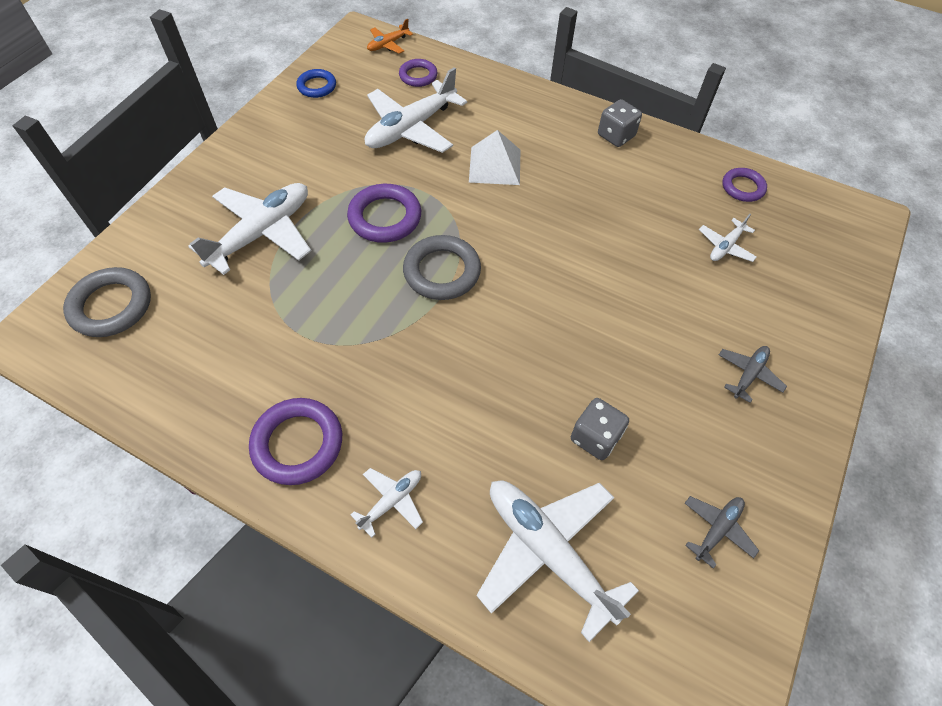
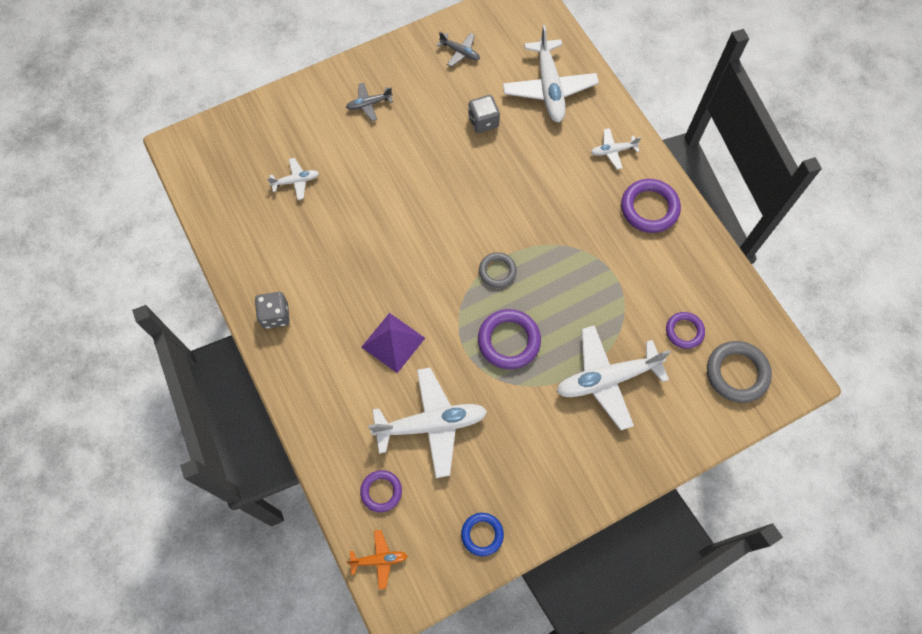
camera: 145 degrees left, 10 degrees up
grey ring [403,235,481,300] -> grey ring [479,252,517,288], size x0.62
white pyramid [469,130,520,185] -> purple pyramid [361,313,425,373]
grey plane [685,496,759,569] -> grey plane turned 135 degrees counterclockwise [436,32,480,67]
purple ring [722,168,767,202] -> purple ring moved to [666,312,705,349]

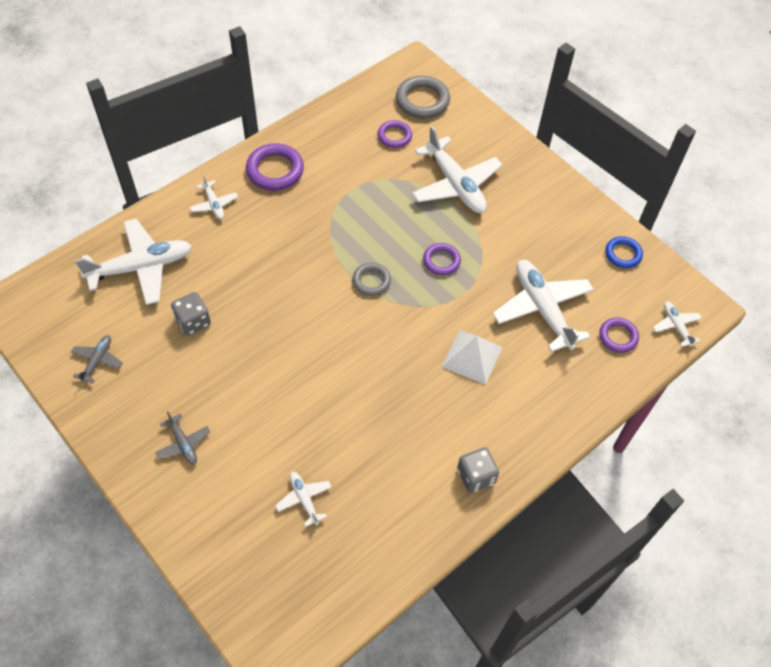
camera: 105 degrees left, 10 degrees down
orange plane [346,530,407,590] -> white plane [653,302,702,347]
purple pyramid [361,313,425,373] -> white pyramid [442,330,502,385]
purple ring [478,309,541,369] -> purple ring [423,243,461,275], size x0.62

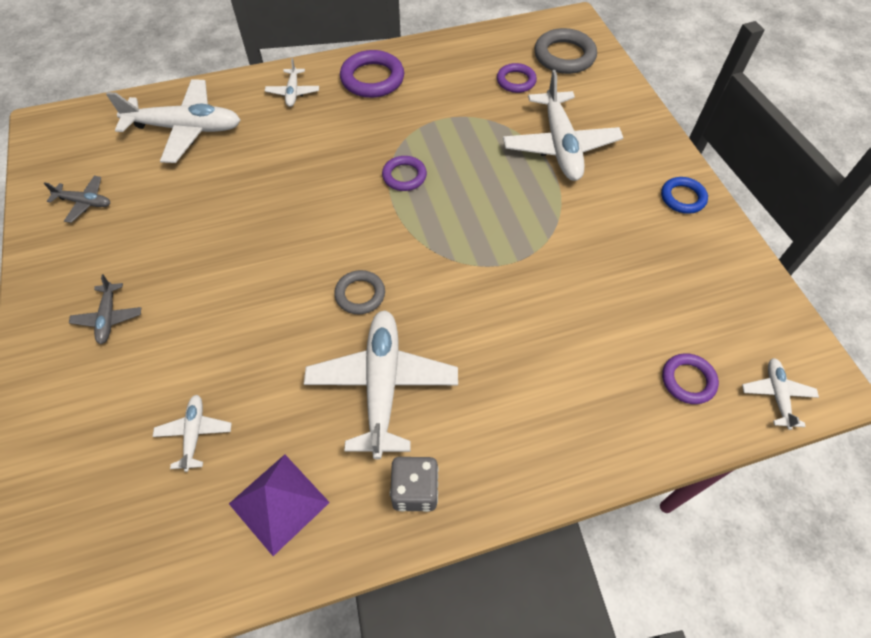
camera: 25 degrees right, 0 degrees up
grey plane [71,335,123,383] -> grey plane turned 60 degrees clockwise [43,176,110,223]
grey dice [171,292,211,336] -> none
grey ring [352,263,391,296] -> grey ring moved to [334,270,385,314]
purple ring [423,243,461,275] -> purple ring moved to [382,156,427,191]
white pyramid [442,330,502,385] -> none
white plane [493,260,594,352] -> white plane moved to [304,310,458,459]
blue ring [605,236,643,268] -> blue ring moved to [661,177,708,214]
none -> purple pyramid [229,454,330,556]

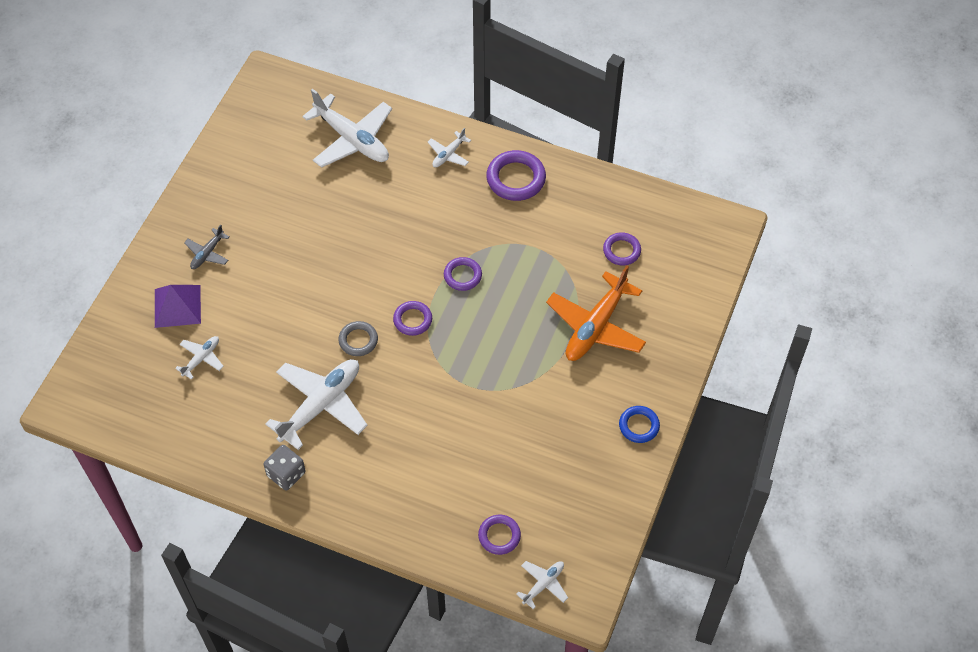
camera: 40 degrees right, 0 degrees up
grey plane [43,176,110,223] -> none
purple pyramid [229,454,330,556] -> purple pyramid moved to [155,285,201,328]
white plane [503,70,623,181] -> orange plane [546,265,646,361]
grey ring [534,28,597,74] -> none
none -> purple ring [393,301,432,336]

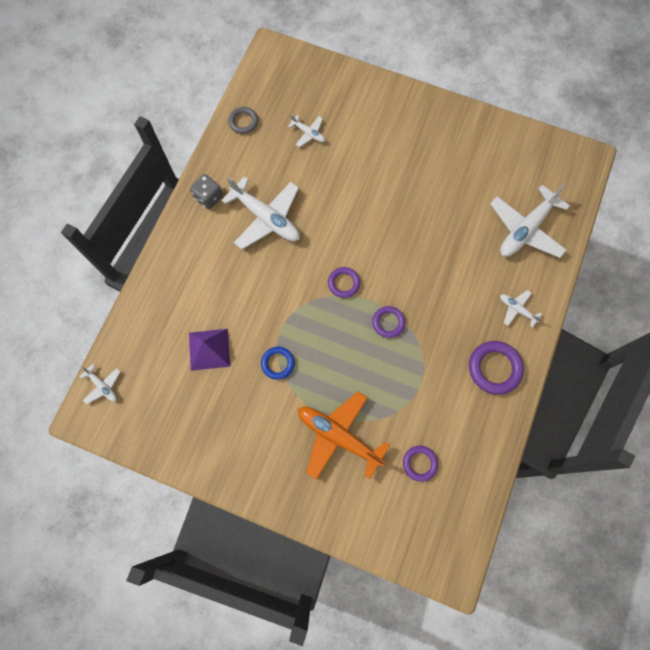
camera: 90 degrees right, 15 degrees up
purple pyramid [155,285,201,328] -> purple pyramid moved to [189,329,230,371]
grey plane [184,224,230,269] -> none
grey ring [338,321,378,356] -> grey ring moved to [228,107,258,134]
purple ring [478,515,521,555] -> none
blue ring [619,406,660,443] -> blue ring moved to [261,347,295,380]

